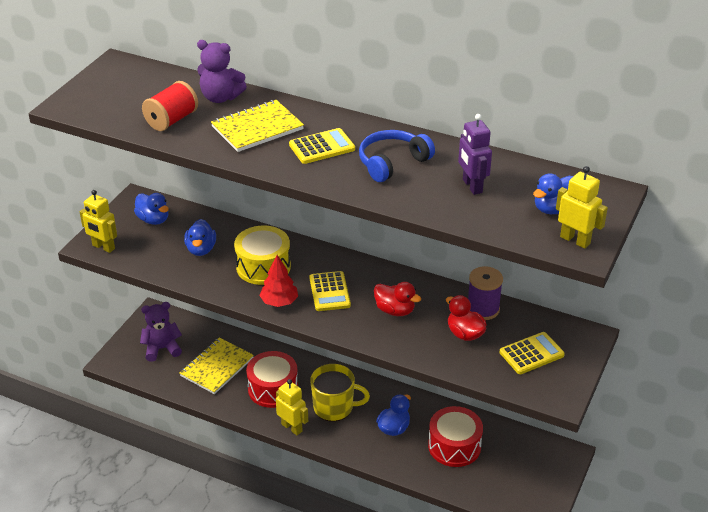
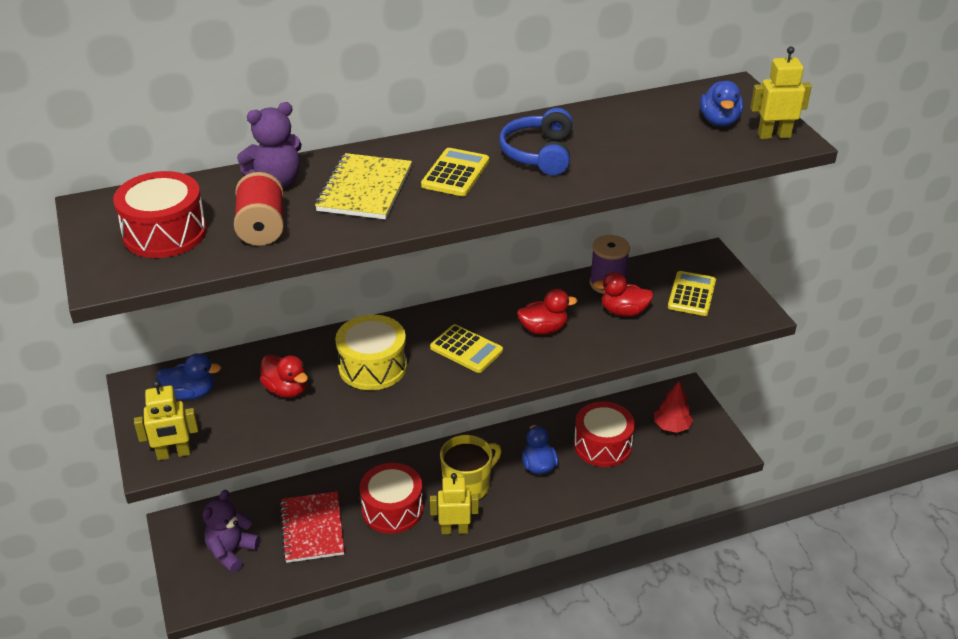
camera: 45 degrees left, 0 degrees up
yellow notebook [180,337,254,394] -> red notebook [280,491,344,563]
blue duck [184,219,216,256] -> red duck [260,354,308,398]
red tree [259,255,298,307] -> red tree moved to [654,381,693,433]
purple robot [458,114,492,195] -> none
none -> red drum [113,171,207,258]

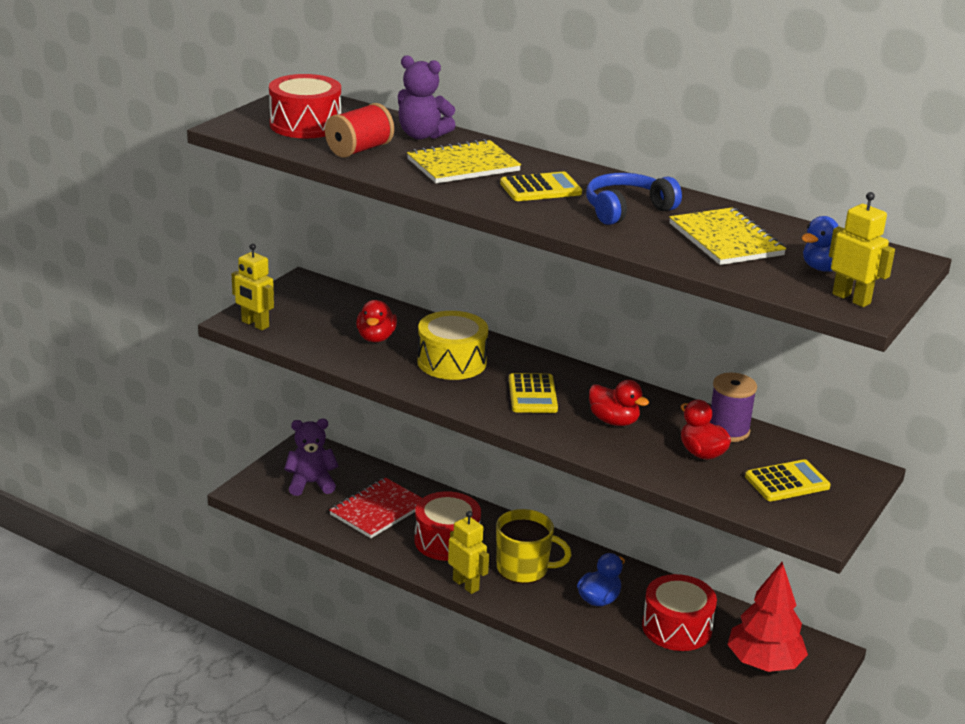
camera: 50 degrees right, 10 degrees down
blue duck [157,353,221,400] -> none
red tree [654,381,693,433] -> red tree [727,562,808,672], size x1.61
none -> yellow notebook [669,207,786,265]

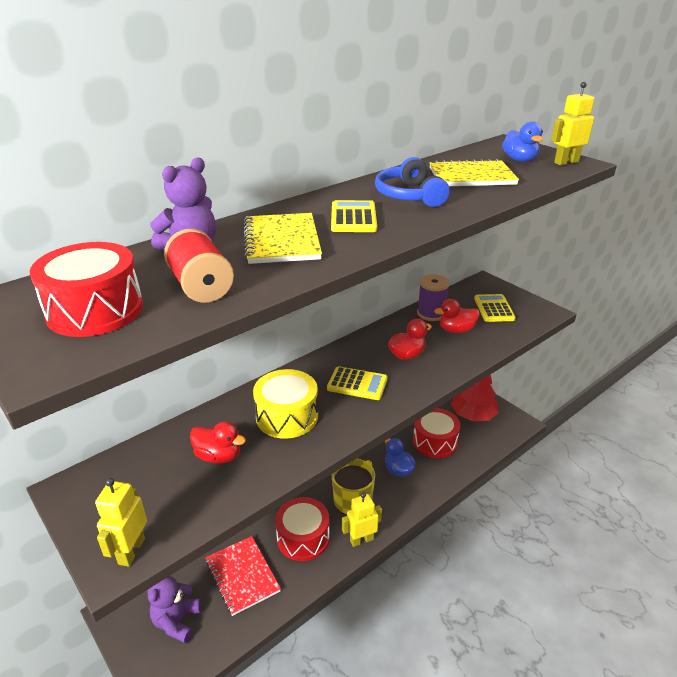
camera: 70 degrees left, 5 degrees up
yellow robot [232,243,274,330] -> yellow robot turned 135 degrees clockwise [95,478,147,567]

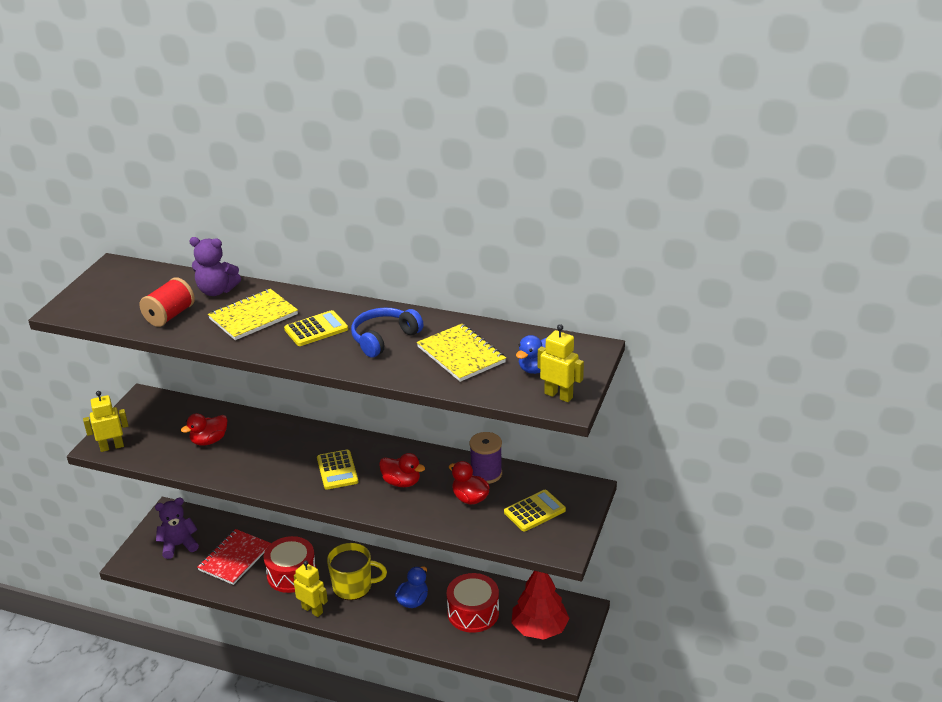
camera: 60 degrees right, 0 degrees up
red drum [30,242,143,337] -> none
red duck [190,421,246,464] -> red duck turned 60 degrees clockwise [181,413,228,446]
yellow drum [253,369,318,439] -> none

